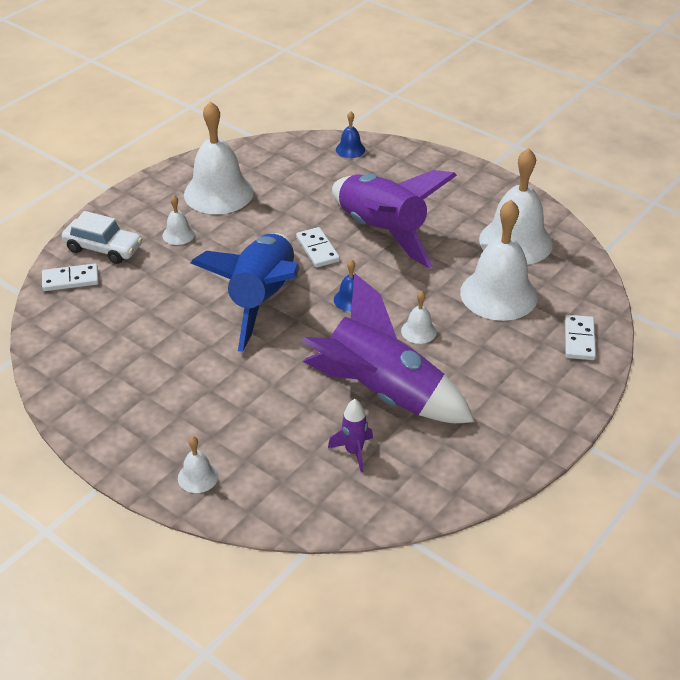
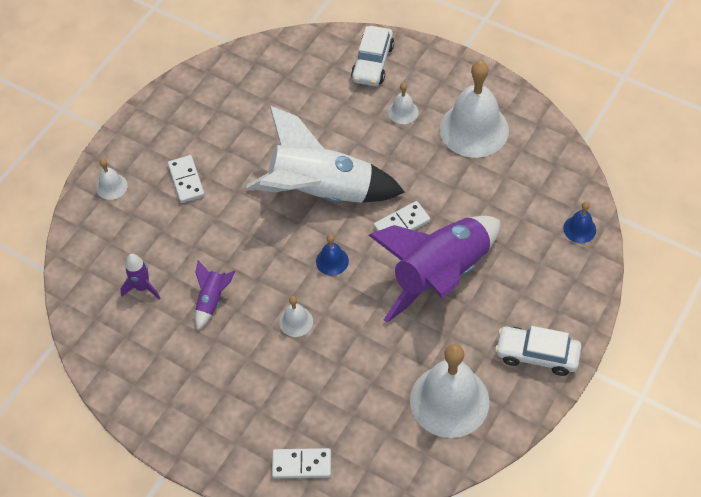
camera: 85 degrees right, 15 degrees up
white domino [42,263,99,291] -> white domino moved to [168,155,205,203]
blue rocket [191,233,300,352] -> white rocket [247,106,405,203]
purple rocket [302,273,475,423] -> purple rocket [195,260,235,330], size x0.42
white bell [460,200,538,321] -> none
none -> white car [495,326,582,376]

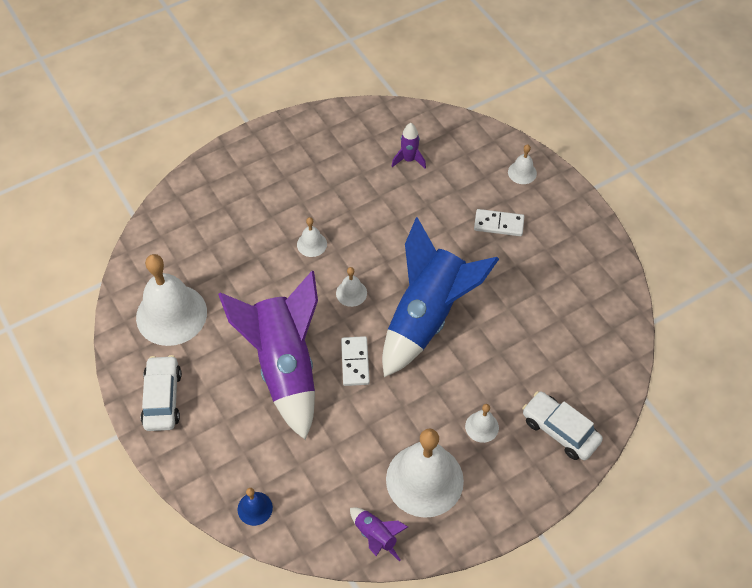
camera: 115 degrees right, 0 degrees up
purple rocket [195,260,235,330] -> purple rocket moved to [350,507,408,561]
white rocket [247,106,405,203] -> blue rocket [382,217,499,377]
white domino [272,448,331,478] -> none
blue bell [316,234,349,276] -> white bell [336,267,367,307]
white car [495,326,582,376] -> white car turned 45 degrees counterclockwise [141,355,182,431]

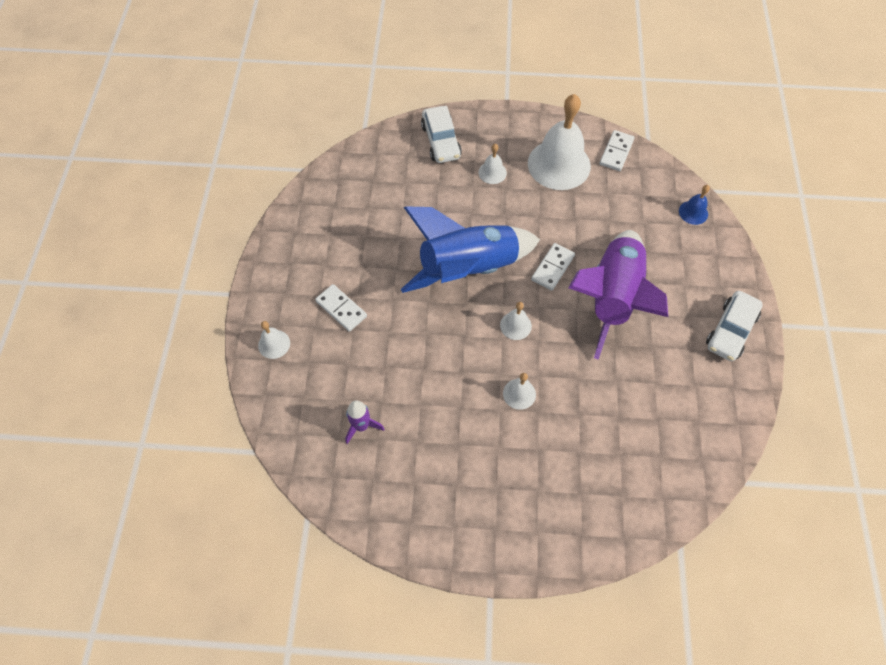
camera: 145 degrees left, 5 degrees up
white bell [136,254,207,346] -> none
purple rocket [350,507,408,561] -> white domino [600,130,635,171]

